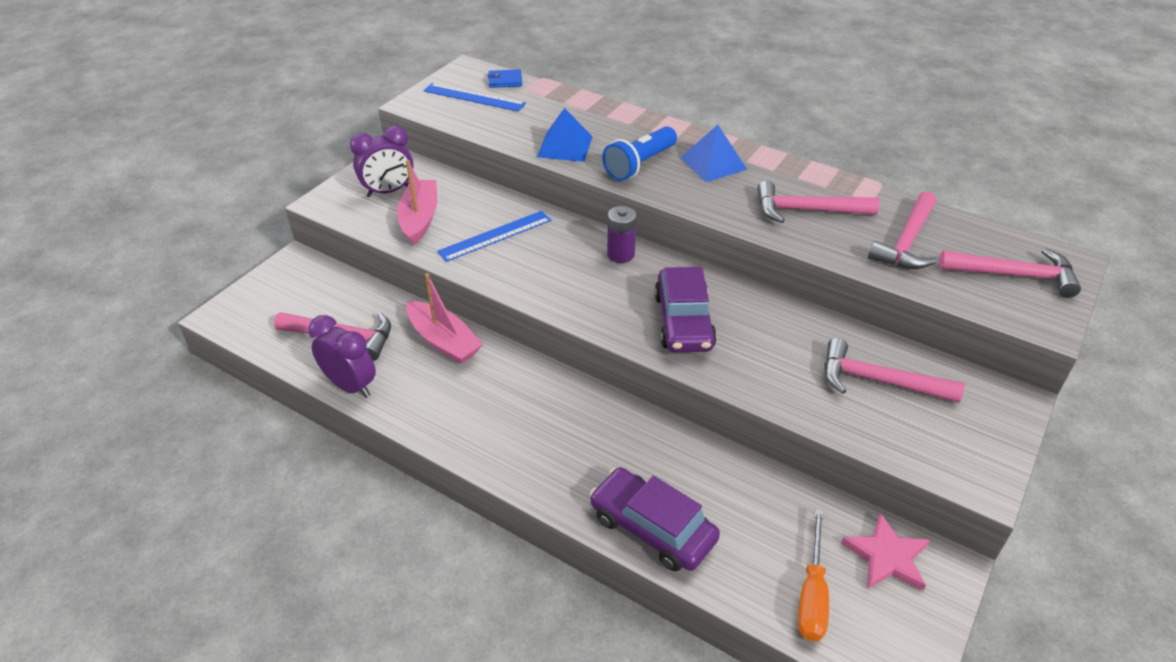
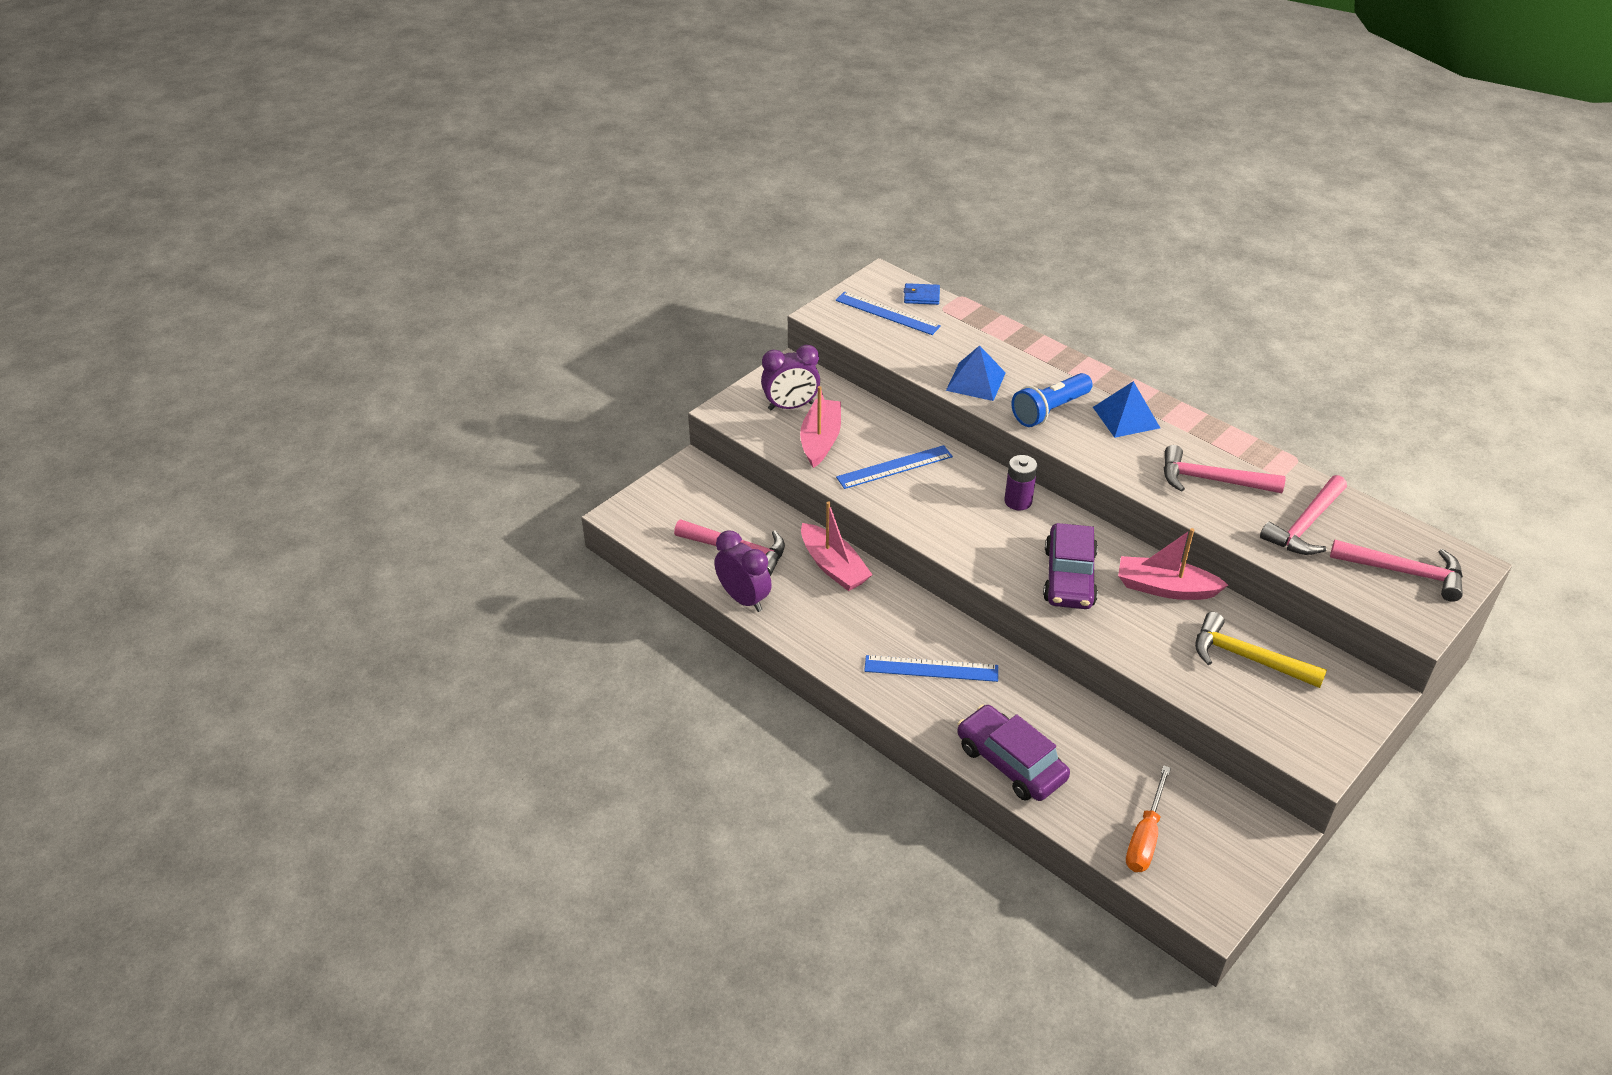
camera: 10 degrees right, 0 degrees up
pink hammer [824,338,965,403] -> yellow hammer [1195,612,1327,688]
pink star [841,513,930,591] -> none
none -> blue ruler [864,655,998,682]
none -> pink boat [1118,528,1228,600]

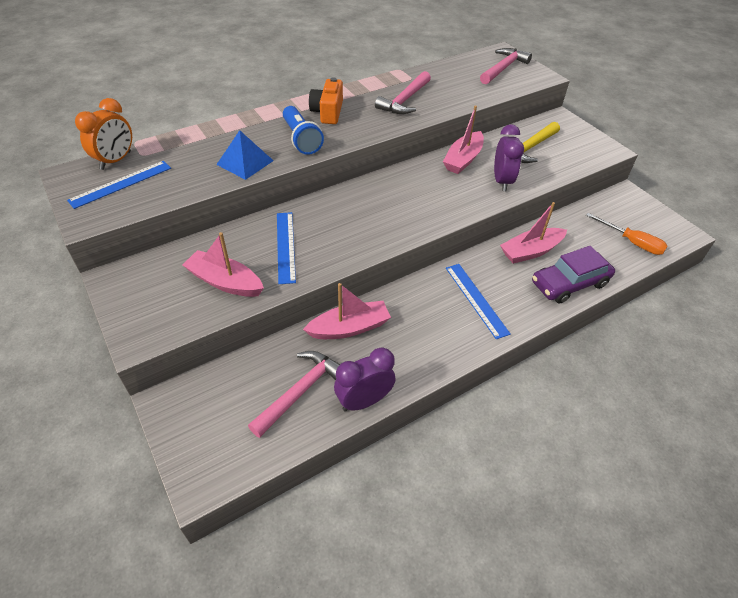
camera: 75 degrees left, 5 degrees up
purple clock [761,345,820,410] -> purple clock moved to [494,124,524,191]
blue ruler [864,655,998,682] -> blue ruler turned 45 degrees counterclockwise [446,264,511,339]
blue wallet [904,283,940,305] -> orange clock [75,98,132,170]
purple battery [1004,455,1037,510] -> none
purple car [1043,523,1098,609] -> none
blue pyramid [1093,381,1160,438] -> orange camera [309,77,343,124]
pink hammer [1260,475,1347,555] -> none
none -> pink boat [500,202,567,264]

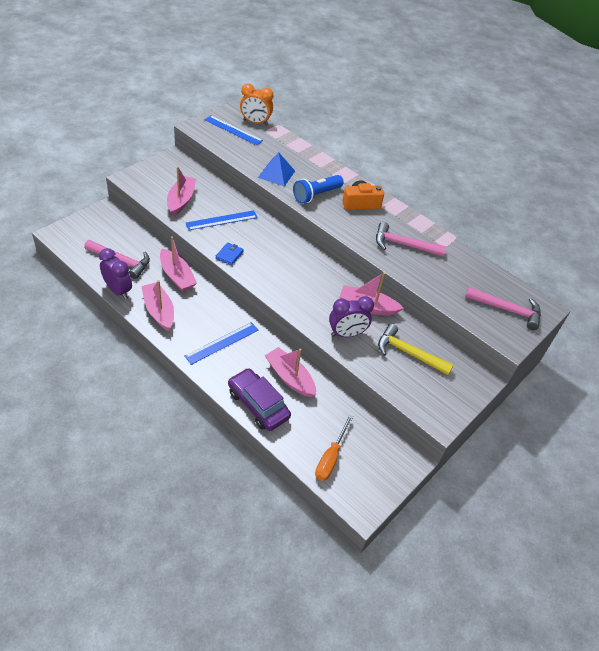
camera: 70 degrees right, 0 degrees up
none -> pink boat [141,280,174,331]
none -> blue wallet [215,242,244,265]

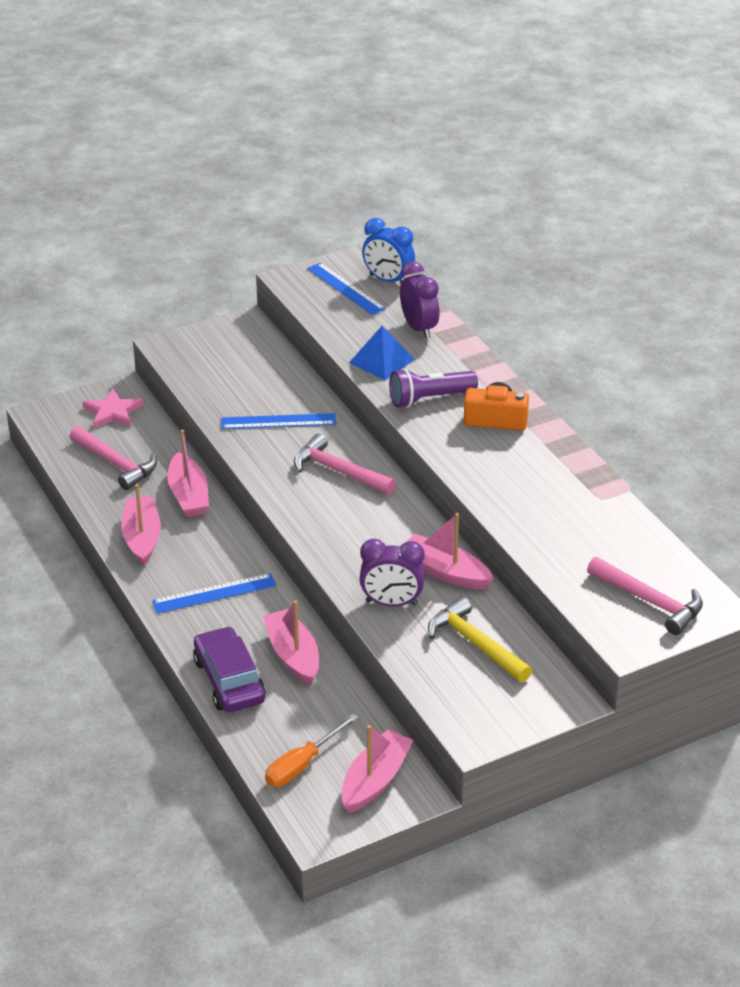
camera: 25 degrees right, 10 degrees down
purple clock [99,248,132,299] -> purple clock moved to [400,261,440,339]
pink boat [167,166,196,216] -> pink boat moved to [341,725,413,813]
blue wallet [215,242,244,265] -> none
orange clock [240,84,273,126] -> blue clock [362,218,415,282]
blue flashlight [293,175,344,204] -> purple flashlight [389,368,478,408]
pink hammer [376,222,446,256] -> pink hammer moved to [294,434,396,495]
none -> pink star [83,389,143,429]

